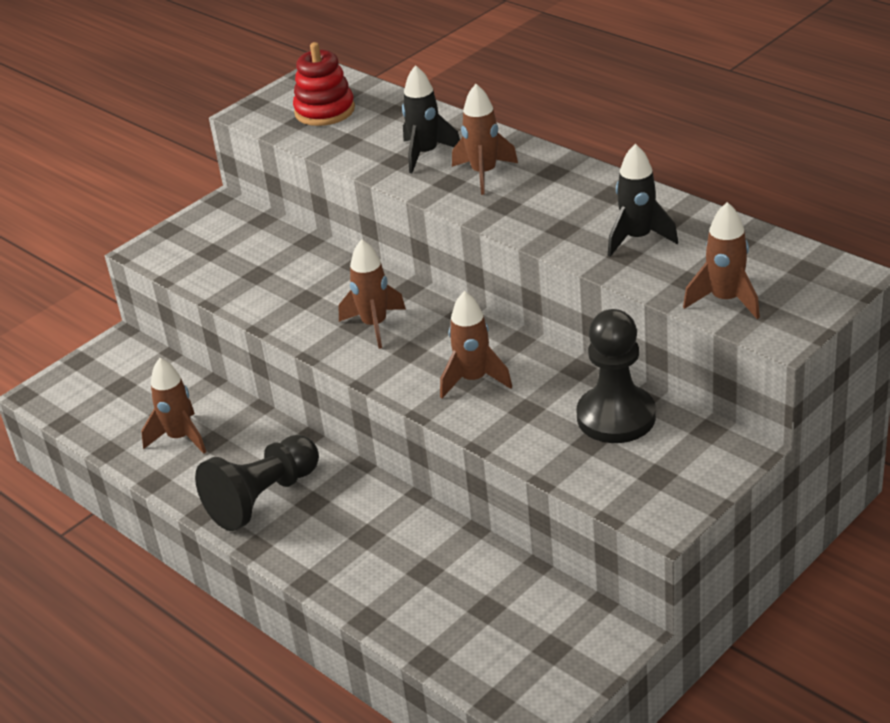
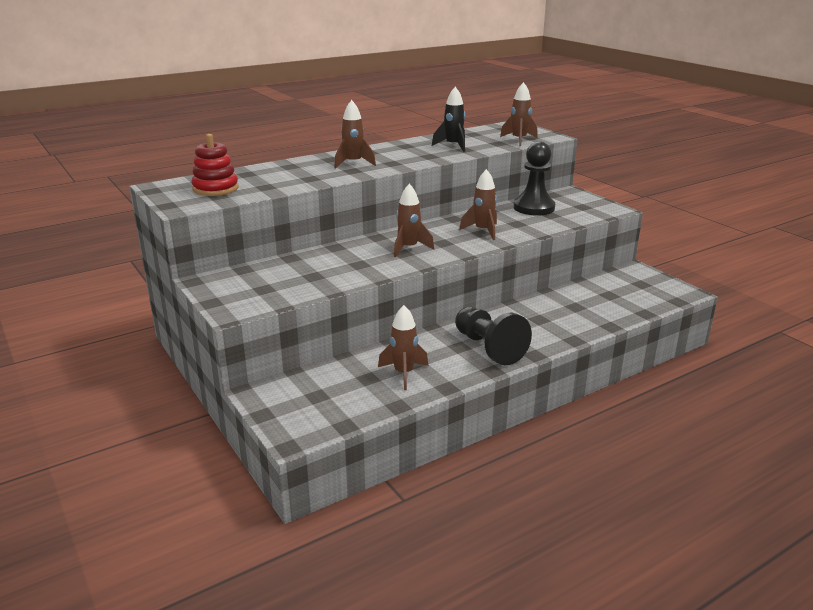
camera: 80 degrees left, 10 degrees down
black rocket [402,65,460,173] -> none

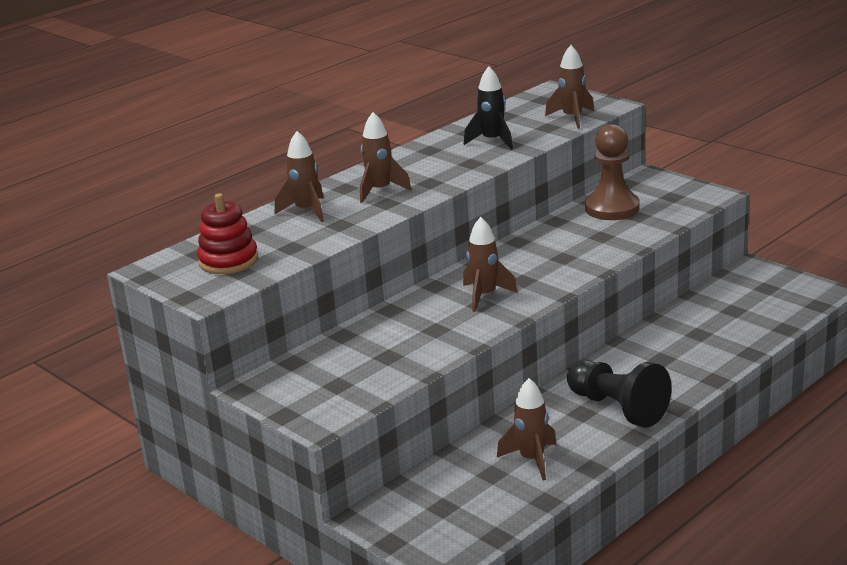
camera: 10 degrees left, 0 degrees up
brown rocket [459,169,497,240] -> brown rocket moved to [275,131,324,222]
black pawn [514,141,555,216] -> brown pawn [585,124,640,220]

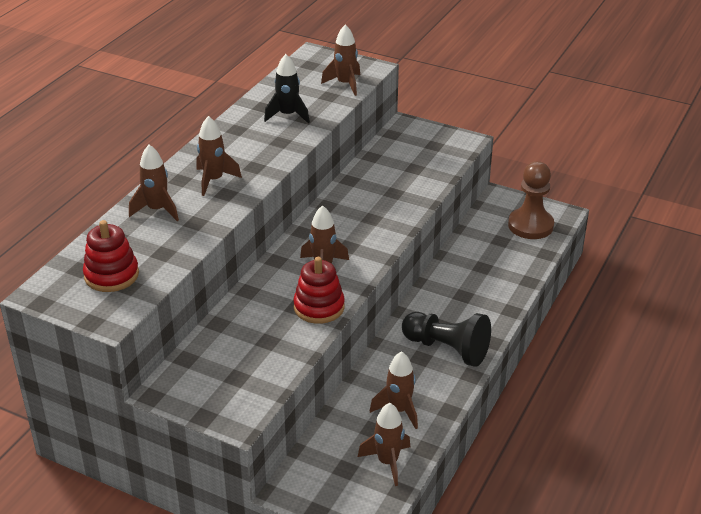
camera: 20 degrees left, 10 degrees up
brown pawn [585,124,640,220] -> brown pawn moved to [508,161,554,239]
none -> red stacking toy [293,257,345,324]
none -> brown rocket [358,403,410,486]

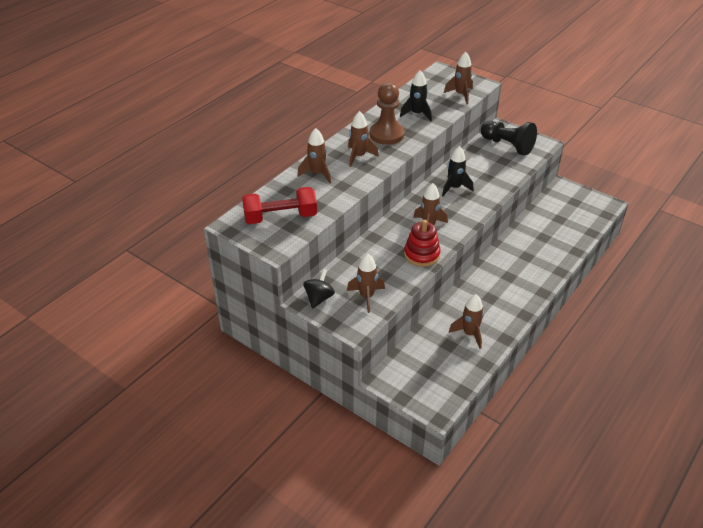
camera: 10 degrees right, 5 degrees up
red stacking toy [83,220,139,292] -> red dumbbell [242,187,317,224]
brown rocket [358,403,410,486] -> brown rocket moved to [347,253,385,313]
black pawn [402,312,491,367] -> black pawn moved to [481,121,537,156]
brown pawn [508,161,554,239] -> brown pawn moved to [370,82,405,145]
none -> black spinning top [303,269,335,309]
none -> black rocket [442,146,473,196]

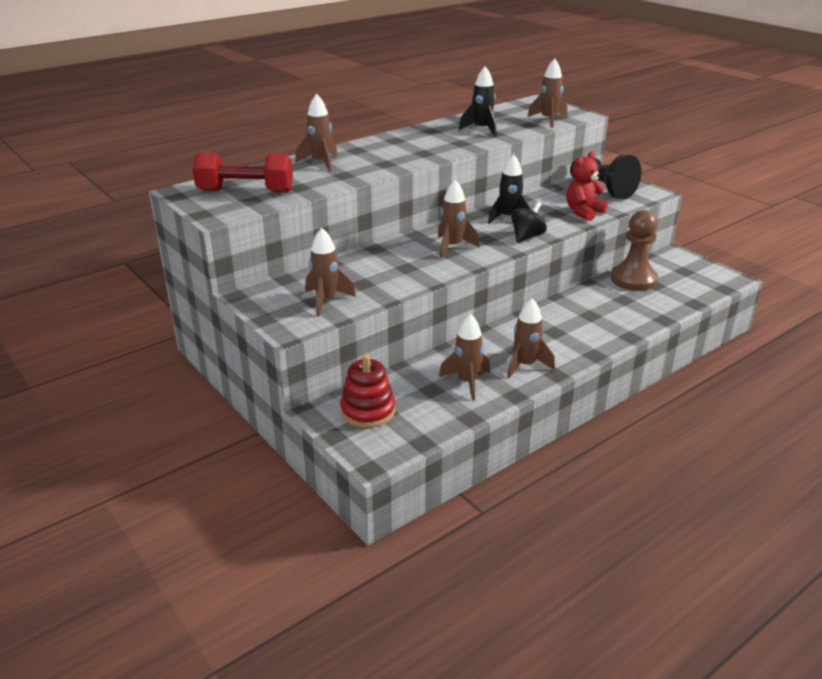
camera: 15 degrees right, 10 degrees down
black spinning top [303,269,335,309] -> black spinning top moved to [511,201,547,243]
brown rocket [348,111,379,167] -> brown rocket moved to [507,298,555,378]
brown pawn [370,82,405,145] -> brown pawn moved to [611,210,658,291]
red stacking toy [404,220,441,267] -> red stacking toy moved to [340,354,395,428]
none -> red teddy bear [566,151,608,221]

